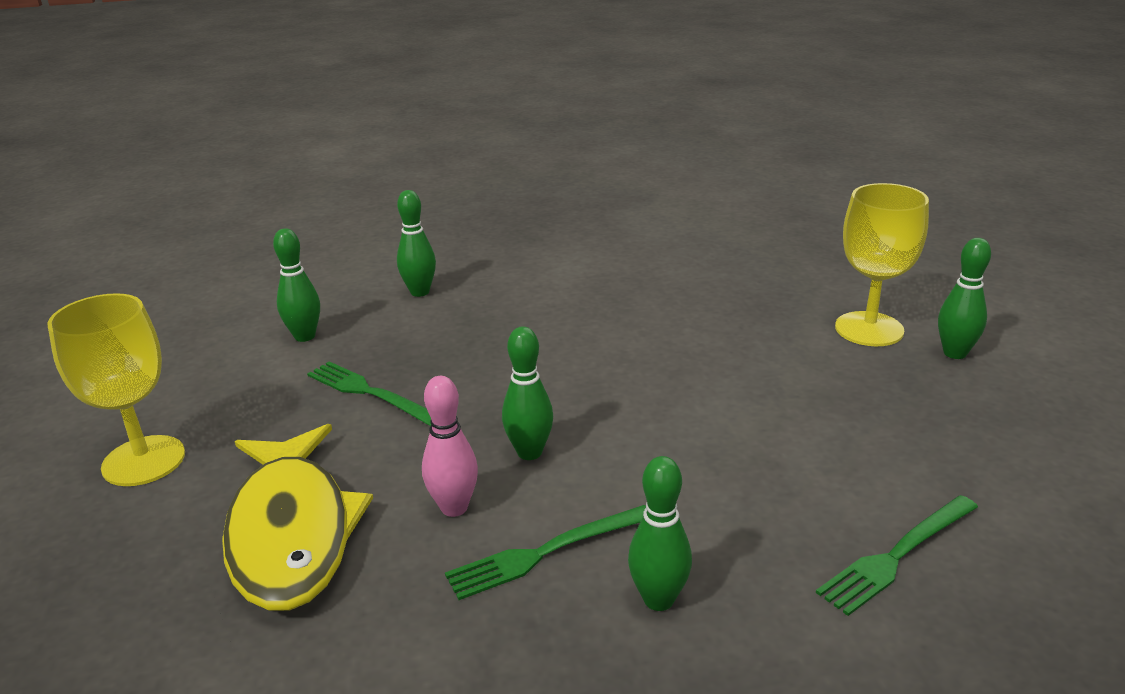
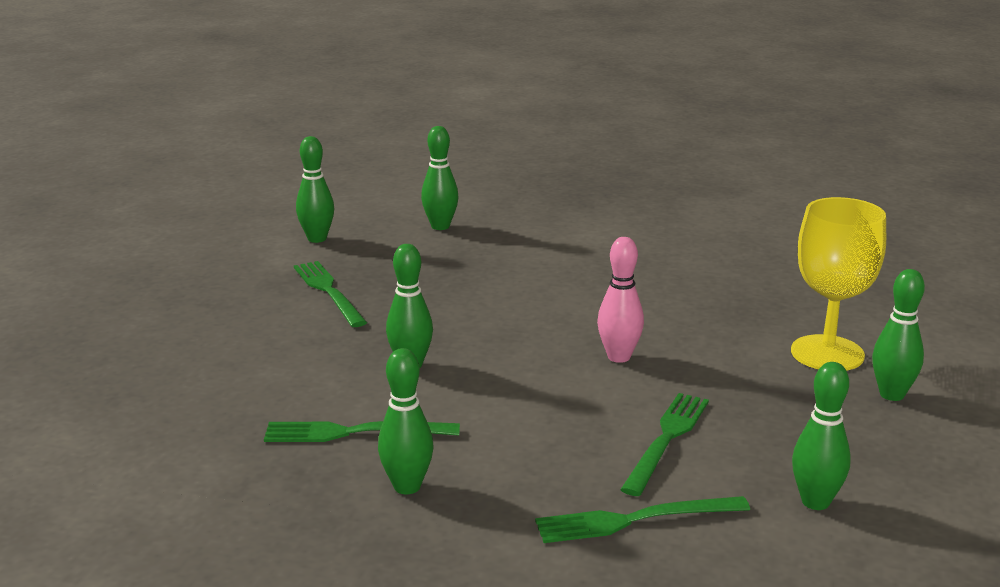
camera: 25 degrees right, 5 degrees down
yellow goblet [47,293,185,486] -> none
yellow fish [222,424,373,611] -> none
pink bowling pin [422,376,478,517] -> pink bowling pin moved to [597,237,644,363]
none -> green fork [620,393,709,496]
none -> green bowling pin [792,362,851,510]

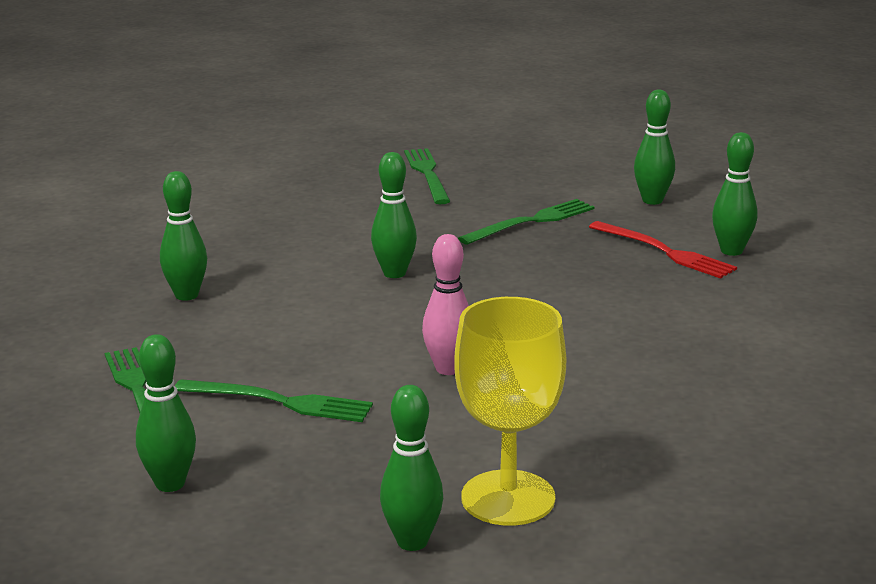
camera: 80 degrees right, 0 degrees up
green fork [264,421,460,442] -> green fork moved to [404,148,450,204]
none -> red fork [589,221,737,279]

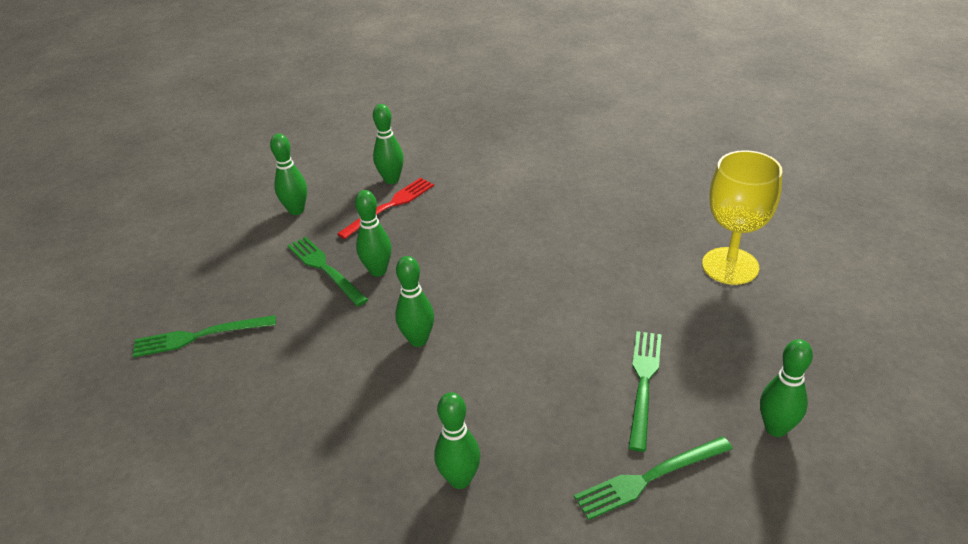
camera: 90 degrees left, 15 degrees up
green bowling pin [380,385,443,551] -> green bowling pin moved to [355,190,392,277]
pink bowling pin [422,234,469,375] -> none

